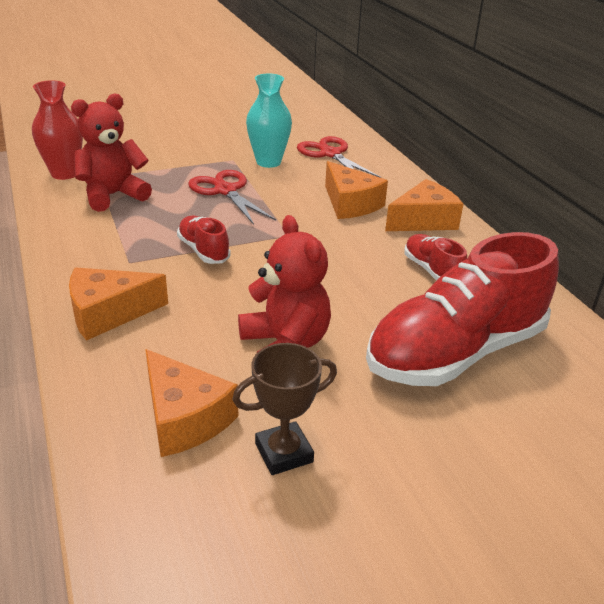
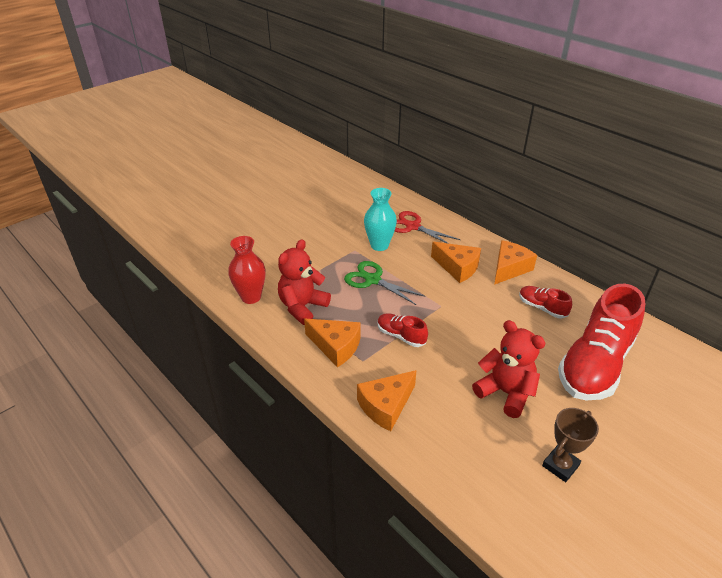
camera: 20 degrees left, 5 degrees up
orange cheese [145,349,238,457] -> orange cheese moved to [304,319,360,367]
red scissors [188,170,276,225] -> green scissors [344,261,425,305]

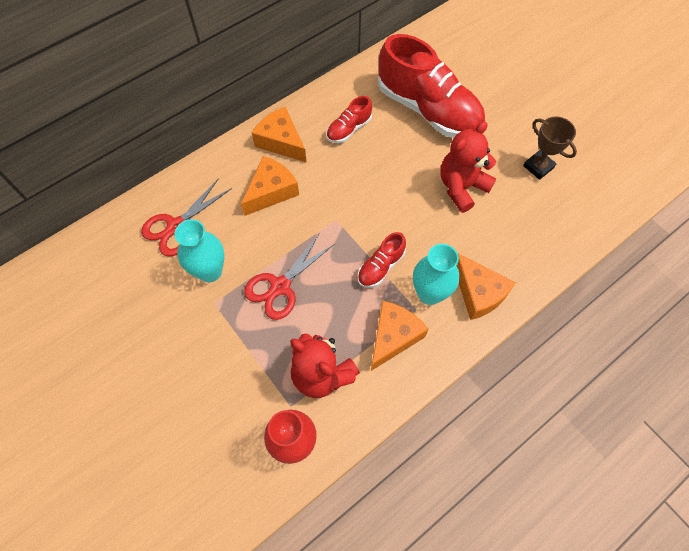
camera: 85 degrees left, 25 degrees up
green scissors [344,261,425,305] -> red scissors [244,234,335,320]
none -> turquoise vase [413,244,459,305]

